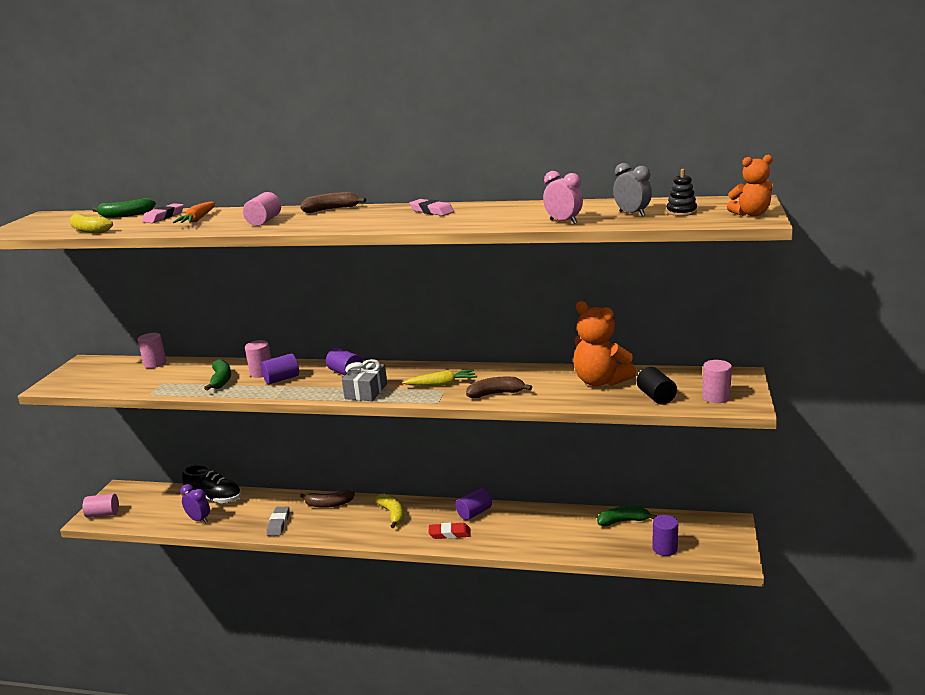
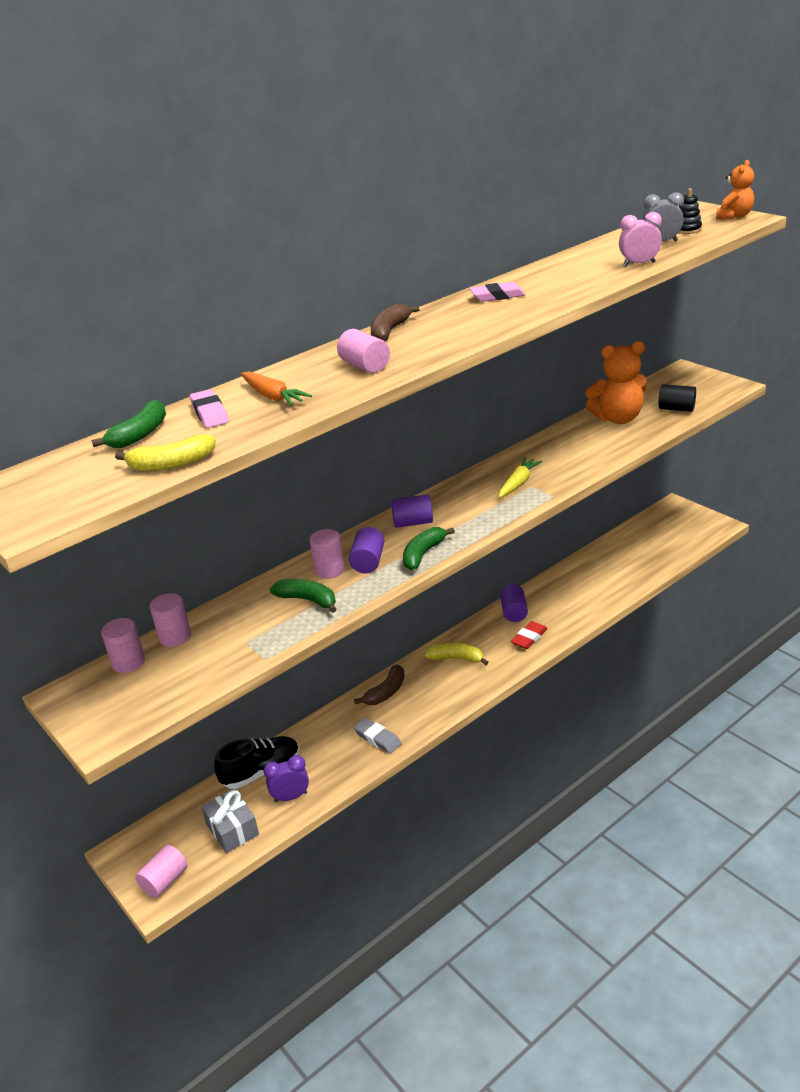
camera: 50 degrees left, 10 degrees up
grey gift [342,359,387,401] -> grey gift moved to [201,789,259,853]
brown banana [466,377,532,398] -> none
green banana [597,506,657,526] -> green banana moved to [403,527,455,570]
purple cylinder [652,515,678,556] -> none
pink cylinder [702,360,732,403] -> pink cylinder moved to [101,618,145,673]

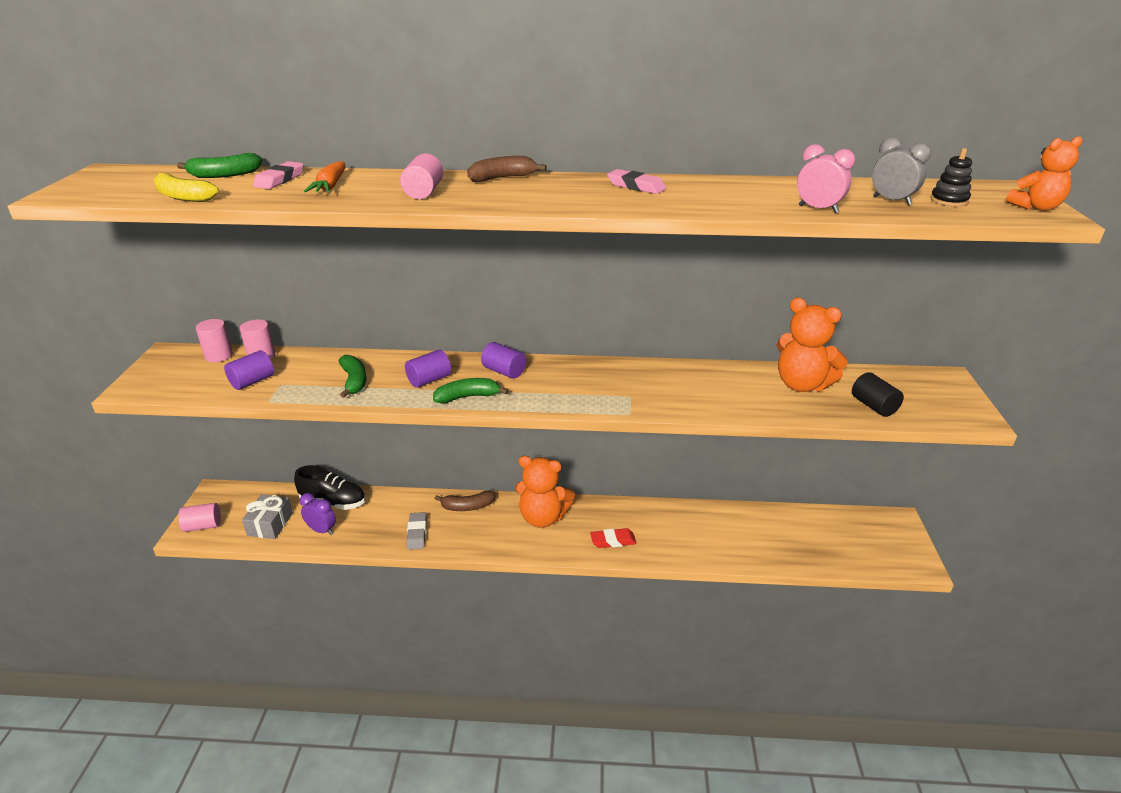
camera: 40 degrees right, 0 degrees up
pink cylinder [309,529,345,579] -> none
yellow banana [424,643,488,665] -> orange teddy bear [515,456,575,528]
yellow carrot [498,458,543,498] -> none
purple cylinder [500,584,528,622] -> purple cylinder moved to [224,350,274,390]

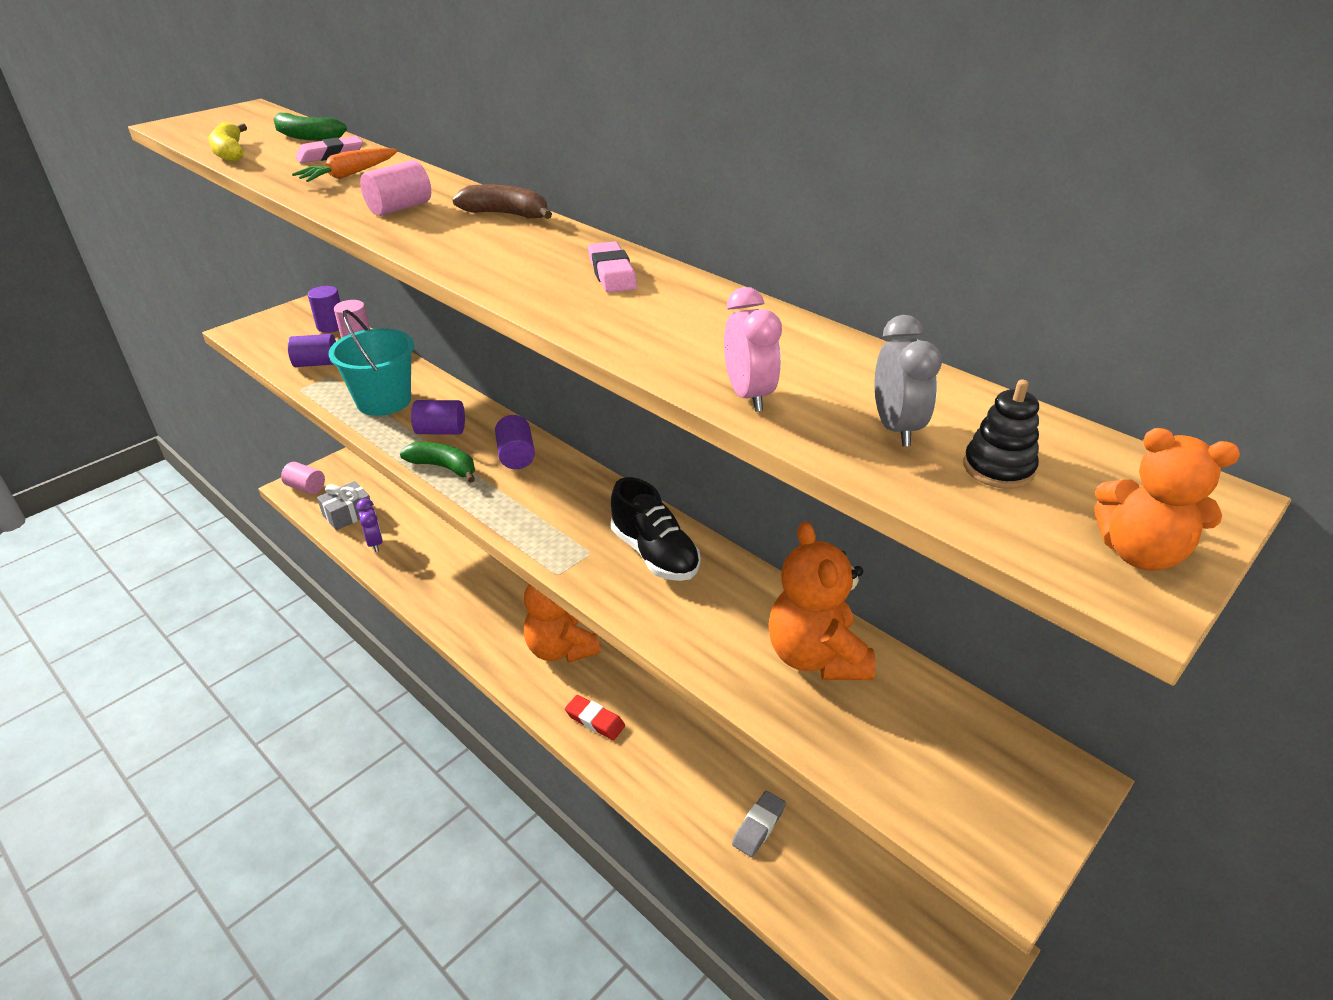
camera: 40 degrees right, 5 degrees up
pink cylinder [196,319,233,362] -> purple cylinder [308,286,340,333]
black shoe [294,465,366,510] -> black shoe moved to [611,477,700,581]
green banana [339,355,366,398] -> turquoise bucket [329,310,414,416]
grey eraser [407,512,427,550] -> grey eraser moved to [732,791,786,857]
brown banana [435,491,496,511] -> none
black cylinder [852,372,904,417] -> none

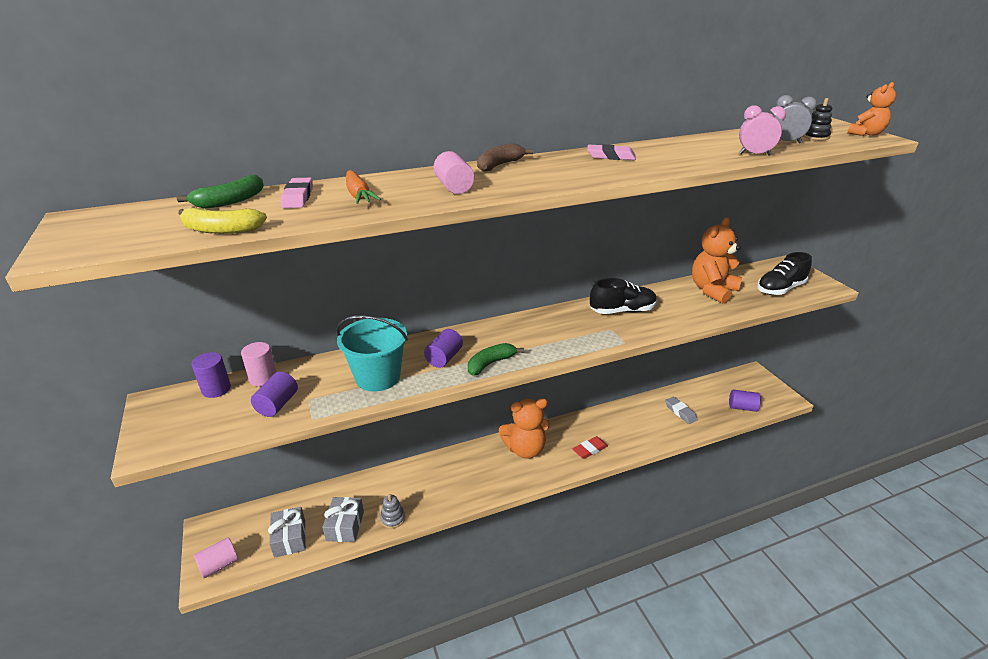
camera: 65 degrees left, 5 degrees down
purple clock [356,498,383,552] -> grey gift [322,497,364,542]
purple cylinder [495,415,535,469] -> purple cylinder moved to [729,390,761,412]
orange teddy bear [769,521,876,680] -> orange teddy bear turned 120 degrees clockwise [692,217,742,304]
none -> grey stacking toy [380,494,405,529]
none -> black shoe [757,252,812,295]

